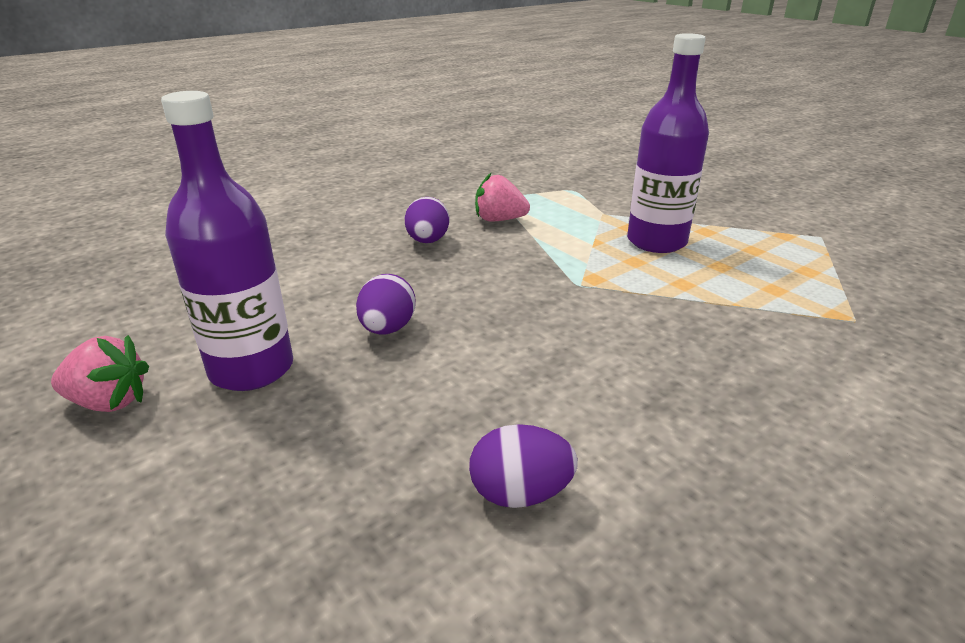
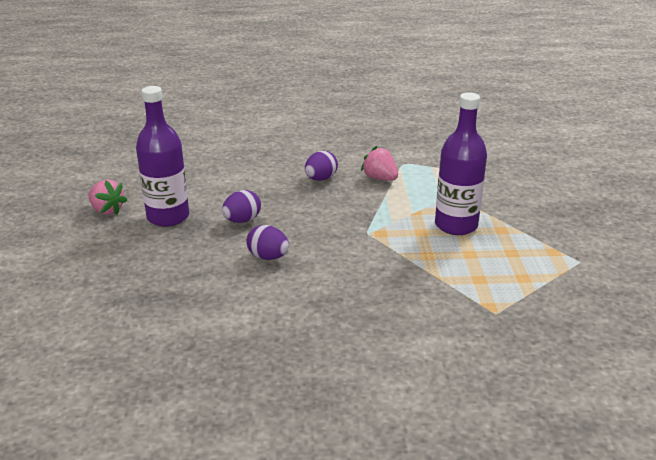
camera: 35 degrees right, 0 degrees up
purple egg [469,424,578,508] -> purple egg moved to [246,225,289,260]

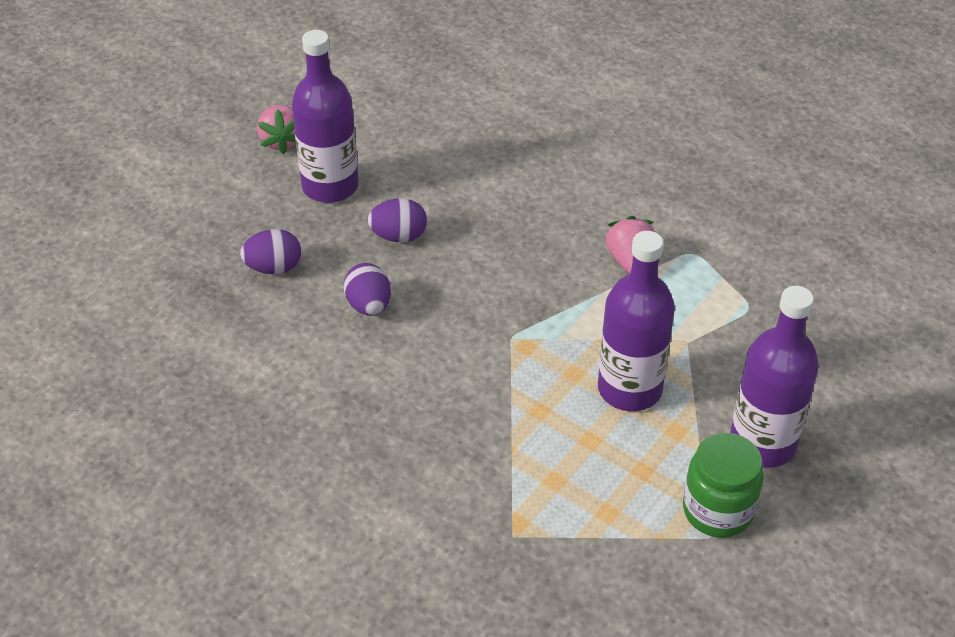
camera: 40 degrees right, 15 degrees up
purple egg [305,151,338,181] -> purple egg moved to [240,229,301,274]
none -> green jar [683,433,764,538]
none -> purple bottle [730,286,819,468]

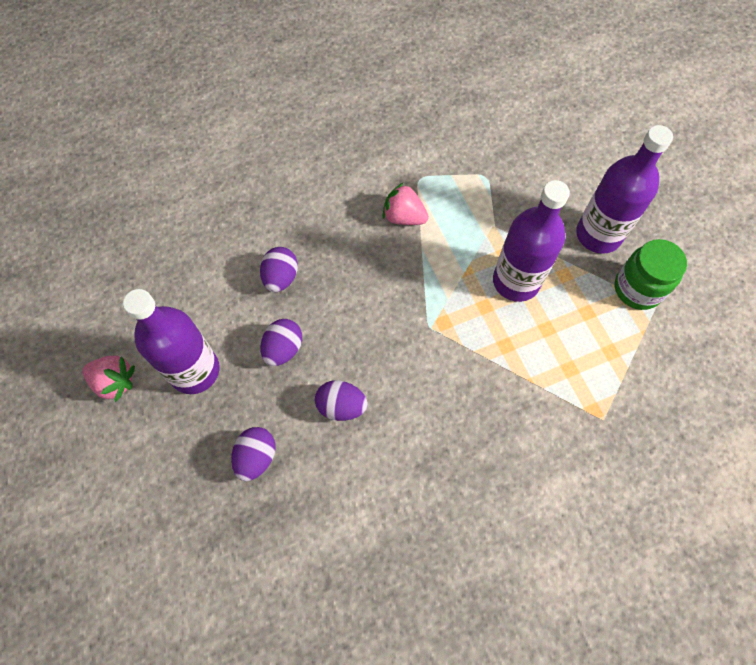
camera: 60 degrees left, 20 degrees up
none -> purple egg [260,247,298,292]

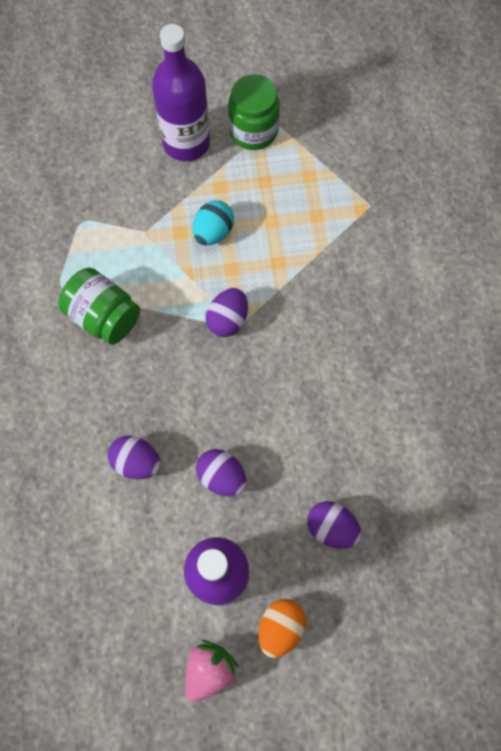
camera: 75 degrees left, 5 degrees up
purple egg [315,380,368,421] -> purple egg moved to [206,288,248,337]
pink strawberry [382,182,429,225] -> green jar [58,268,140,345]
purple bottle [493,180,570,302] -> turquoise egg [193,200,234,245]
none -> orange egg [258,599,306,658]

